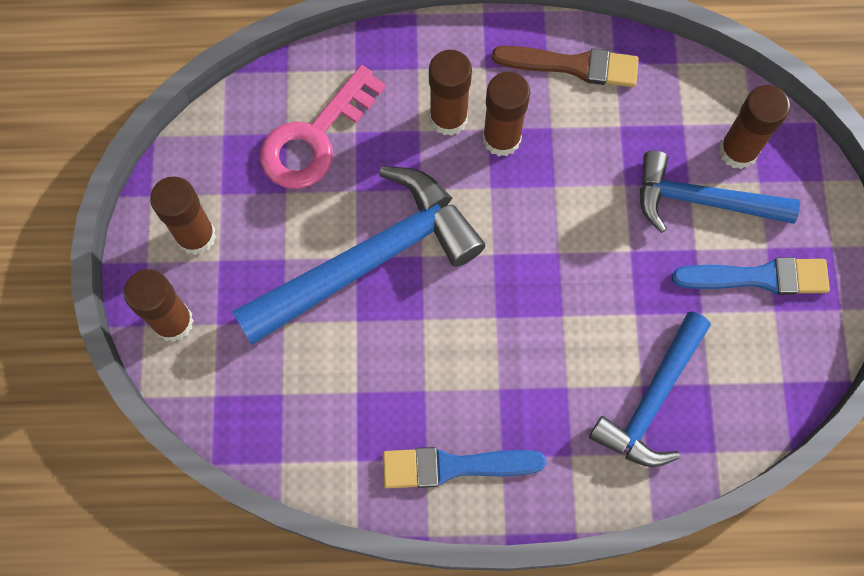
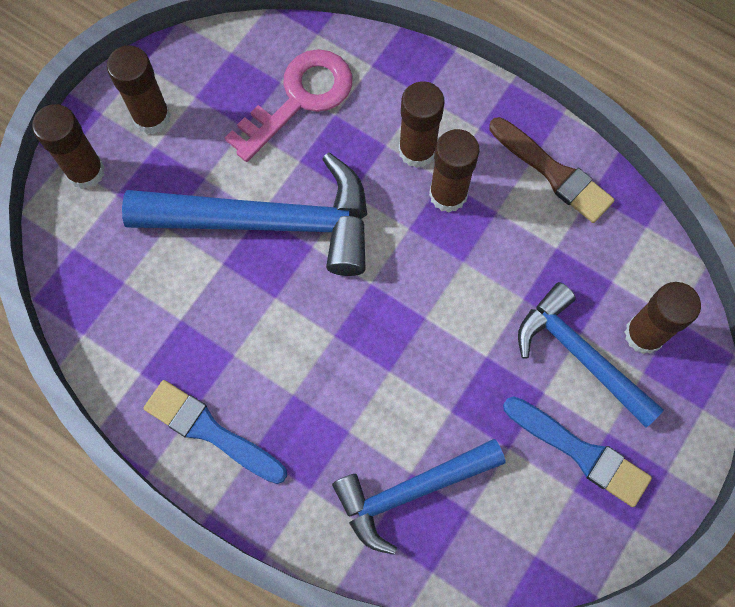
camera: 35 degrees right, 0 degrees up
pink key [260,65,386,189] -> pink key turned 150 degrees clockwise [225,49,352,162]

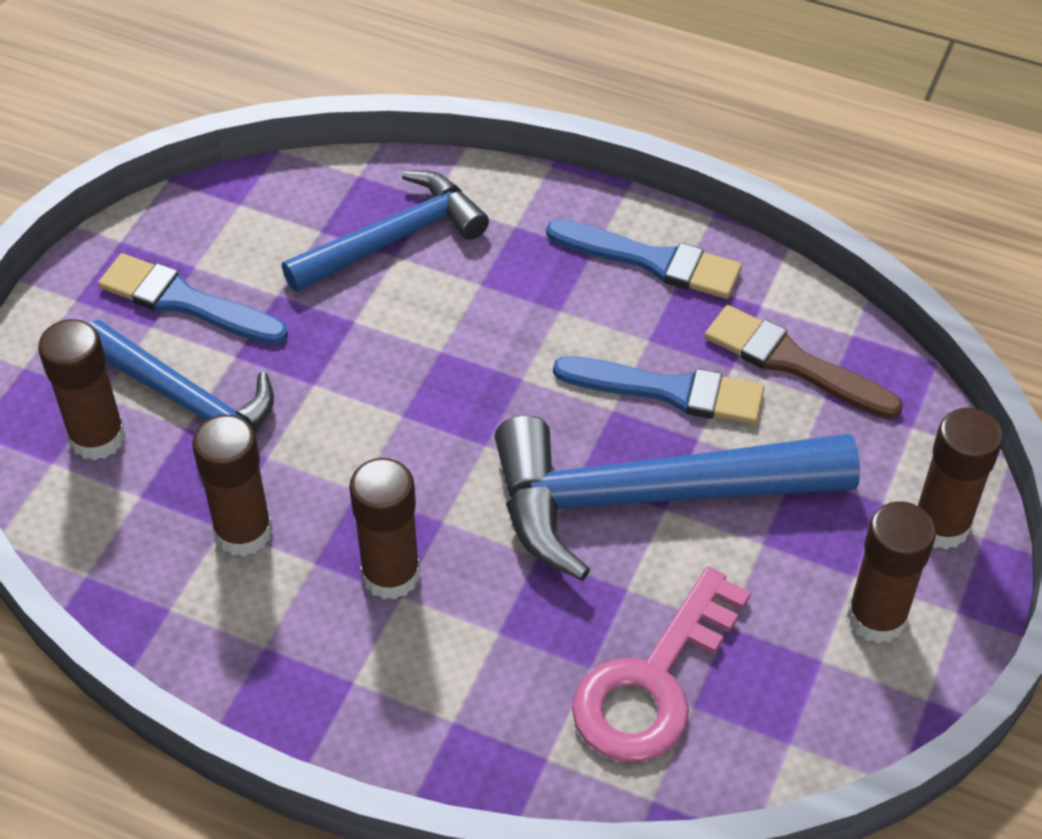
camera: 170 degrees right, 20 degrees down
brown glue stick [399,81,445,168] -> brown glue stick moved to [192,415,273,556]
brown brush [489,117,615,223] -> brown brush moved to [705,305,903,419]
none -> blue brush [553,356,764,425]

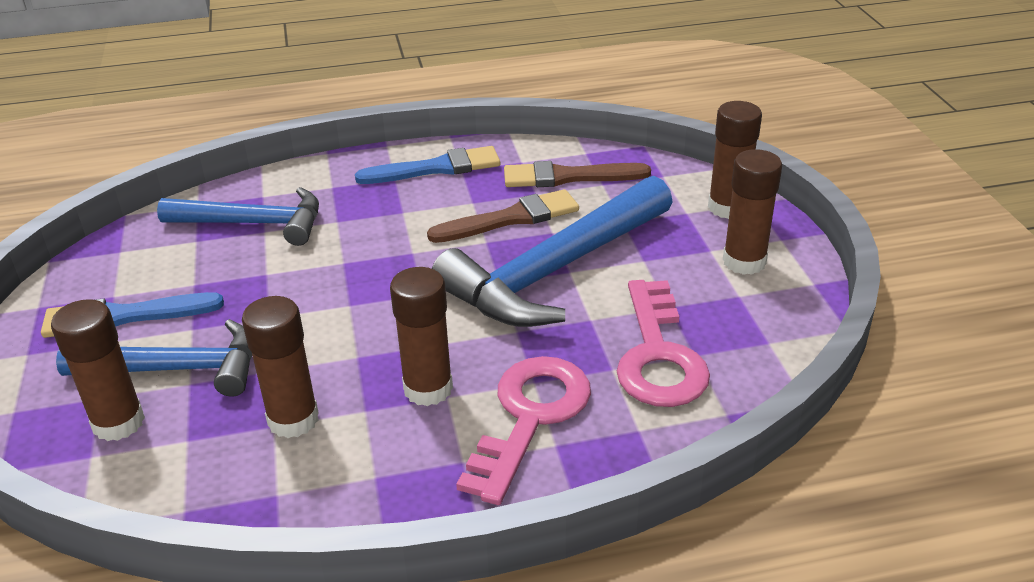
camera: 35 degrees left, 15 degrees down
blue hammer [282,170,489,292] -> blue hammer turned 75 degrees clockwise [157,187,319,246]
blue brush [553,356,764,425] -> brown brush [427,189,579,243]
none -> pink key [456,356,591,505]

